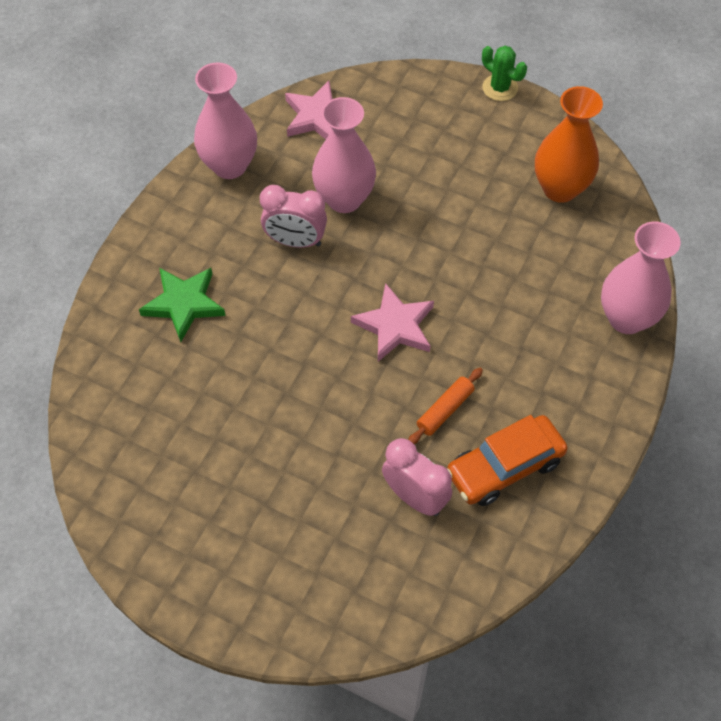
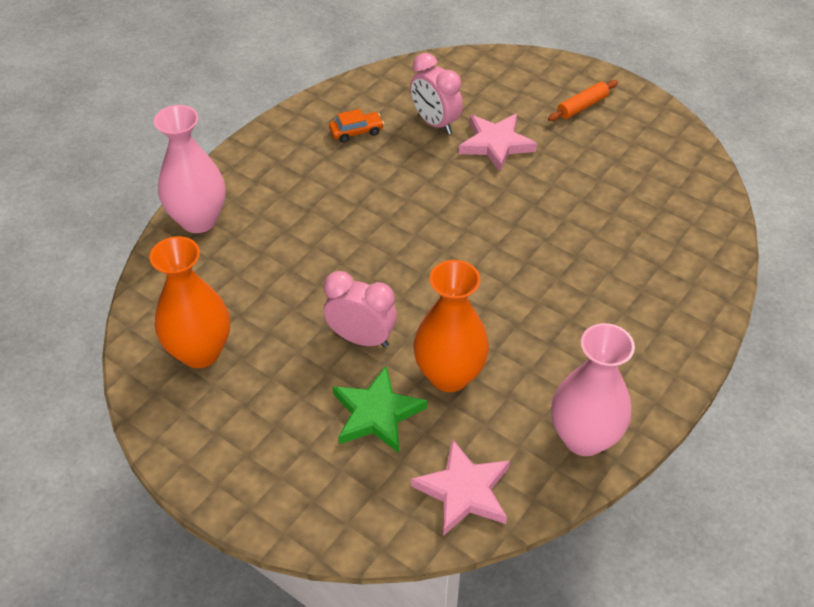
camera: 170 degrees left, 10 degrees down
green star [139,268,226,342] -> green star moved to [333,366,427,453]
pink clock [260,185,327,248] -> pink clock moved to [324,271,397,348]
pink vase [312,97,376,213] -> orange vase [413,260,489,392]
pink star [351,283,434,362] -> pink star moved to [459,114,537,172]
orange rolling pin [408,368,483,444] -> orange rolling pin moved to [548,80,618,121]
orange car [446,415,568,506] -> orange car [329,109,384,143], size x0.53
green cactus [482,46,527,101] -> none

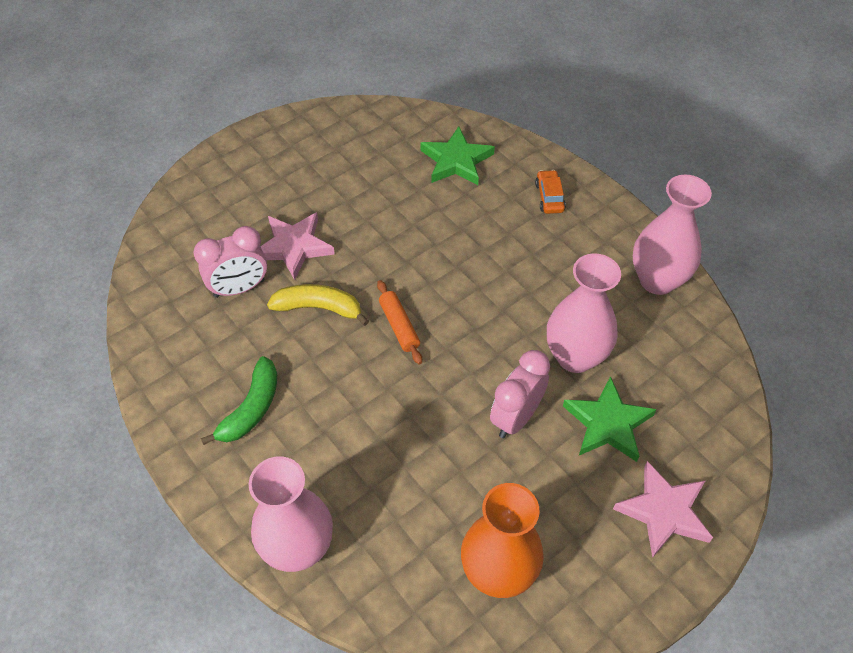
camera: 75 degrees left, 5 degrees up
orange car [329,109,384,143] -> orange car moved to [535,170,566,214]
pink star [411,439,510,536] -> pink star moved to [613,461,713,558]
orange vase [413,260,489,392] -> pink vase [547,253,621,373]
orange rolling pin [548,80,618,121] -> orange rolling pin moved to [377,280,422,364]
none -> green banana [201,356,277,445]
none -> yellow banana [267,284,369,326]
none -> green star [420,126,495,185]

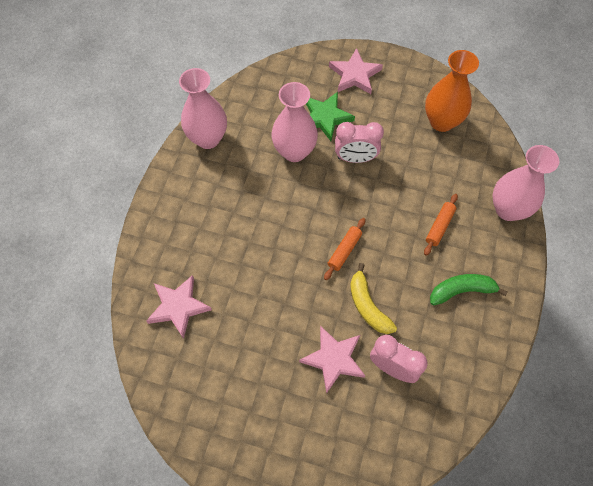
camera: 125 degrees left, 10 degrees up
green star [420,126,495,185] -> pink star [146,275,212,339]
orange car [535,170,566,214] -> none
none -> orange rolling pin [424,194,458,256]

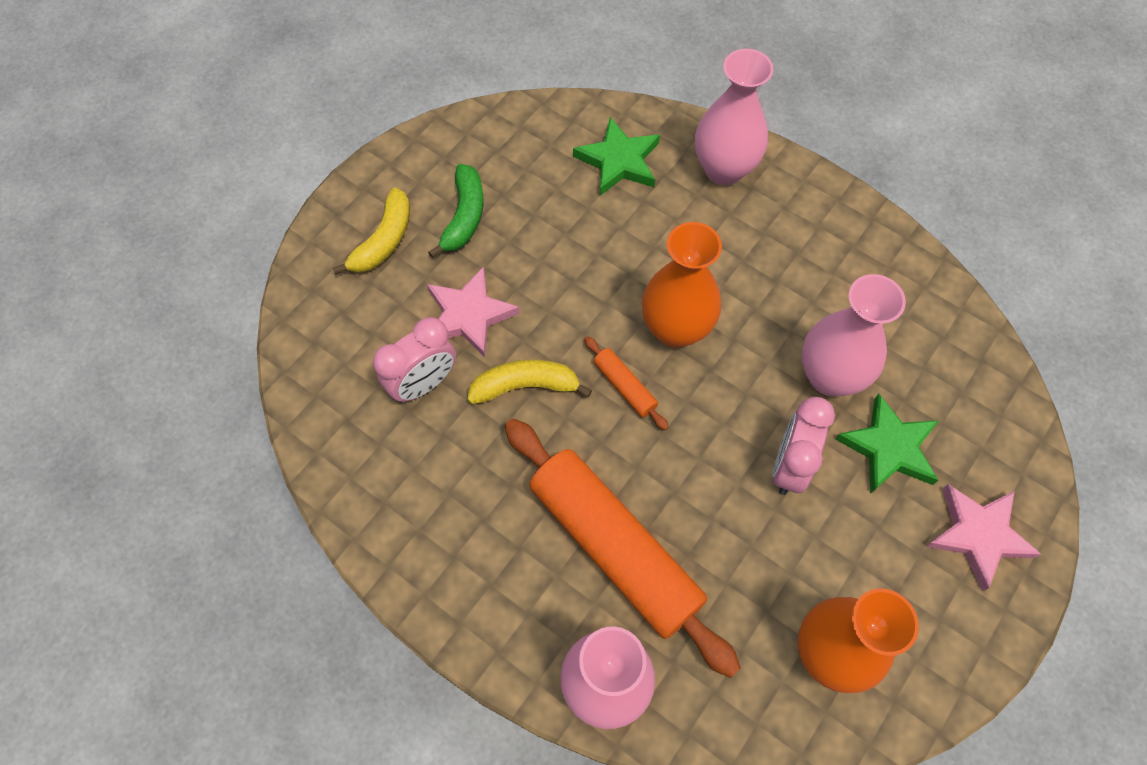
camera: 110 degrees right, 0 degrees up
pink star [146,275,212,339] -> green star [573,117,660,196]
pink vase [179,68,227,149] -> pink vase moved to [695,49,773,185]
orange rolling pin [424,194,458,256] -> orange rolling pin [505,419,741,678], size x2.42
green banana [430,274,507,306] -> green banana moved to [428,164,484,258]
none -> yellow banana [332,187,410,275]
none -> orange vase [642,222,722,348]

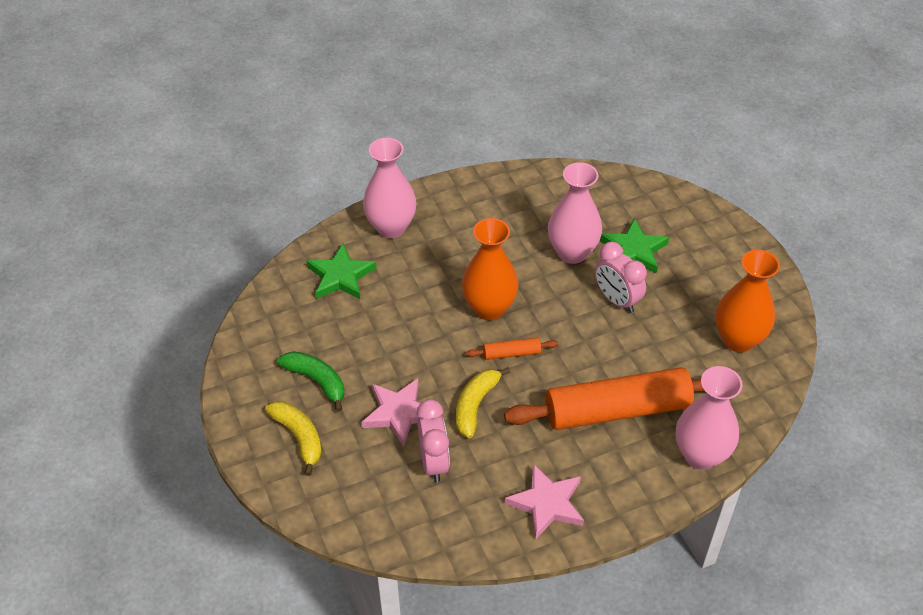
camera: 60 degrees left, 15 degrees down
pink star [925,484,1041,591] -> pink star moved to [505,464,584,540]

